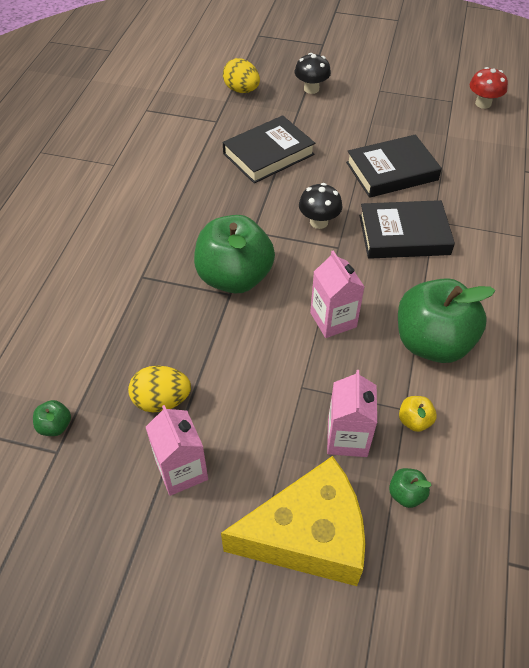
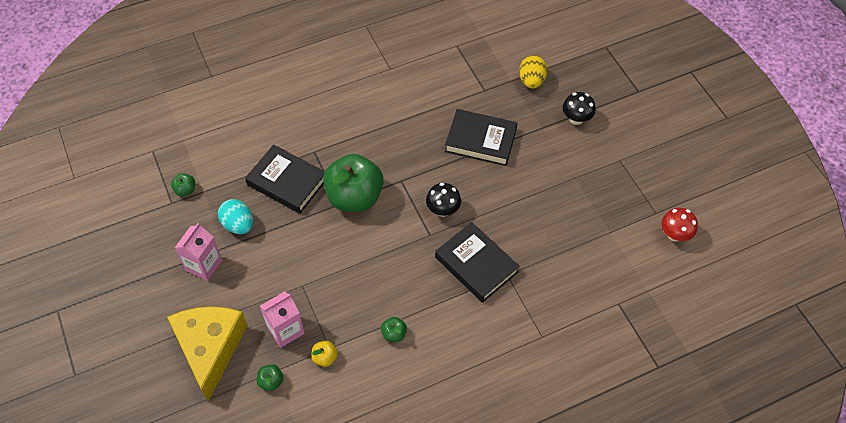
camera: 50 degrees right, 5 degrees up
yellow egg [128,366,191,412] -> turquoise egg [218,199,253,234]
yellow cheese [221,456,365,586] -> yellow cheese turned 135 degrees counterclockwise [167,307,247,401]
pink carton [310,251,365,338] -> none
black book [346,135,442,198] -> black book moved to [245,145,325,214]
green apple [398,278,495,363] -> green apple [381,317,407,342], size x0.40

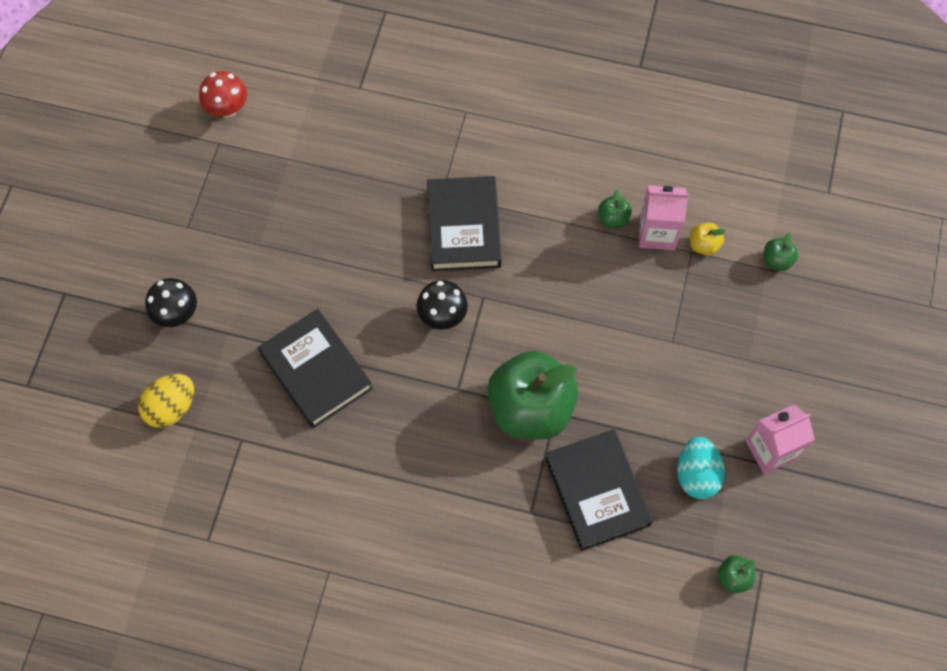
camera: 140 degrees left, 10 degrees up
yellow cheese [167,307,247,401] -> none
pink carton [260,291,304,348] -> pink carton moved to [639,186,689,250]

